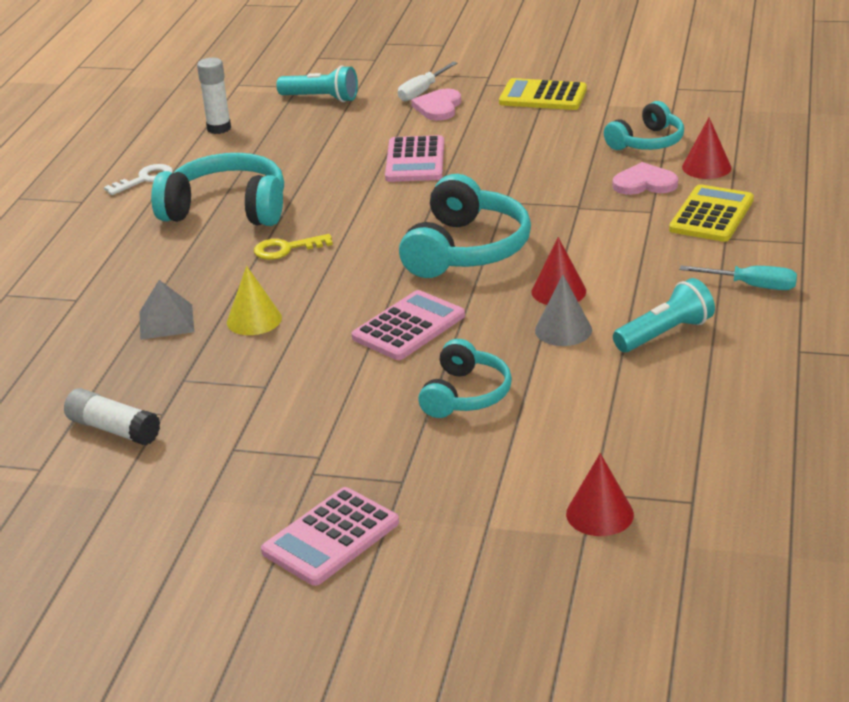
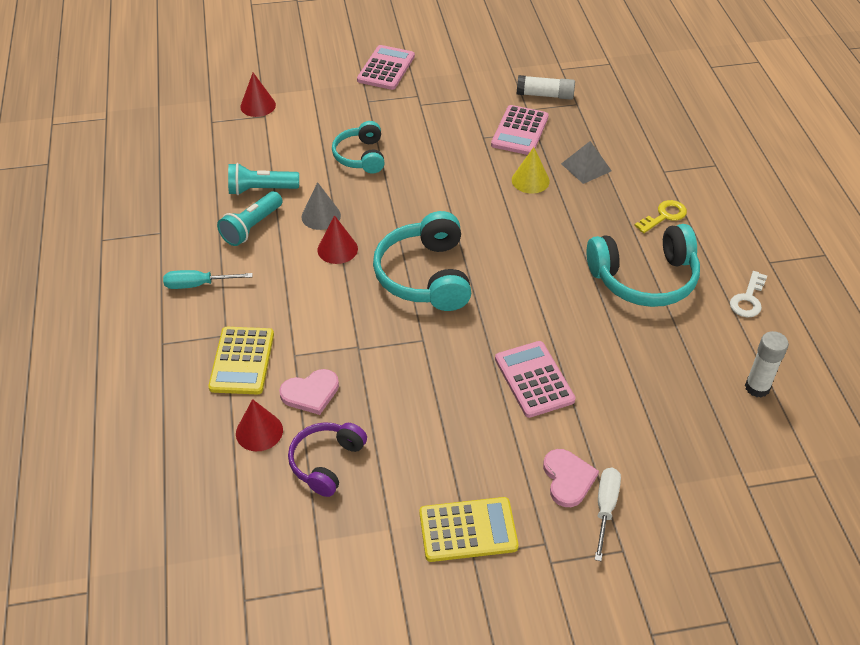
camera: 155 degrees right, 15 degrees up
yellow key [254,234,333,260] -> yellow key moved to [634,200,687,233]
turquoise flashlight [276,65,358,102] -> turquoise flashlight moved to [228,163,299,195]
pink calculator [352,290,465,360] -> pink calculator moved to [491,105,549,155]
turquoise headphones [604,101,684,150] -> purple headphones [288,422,367,497]

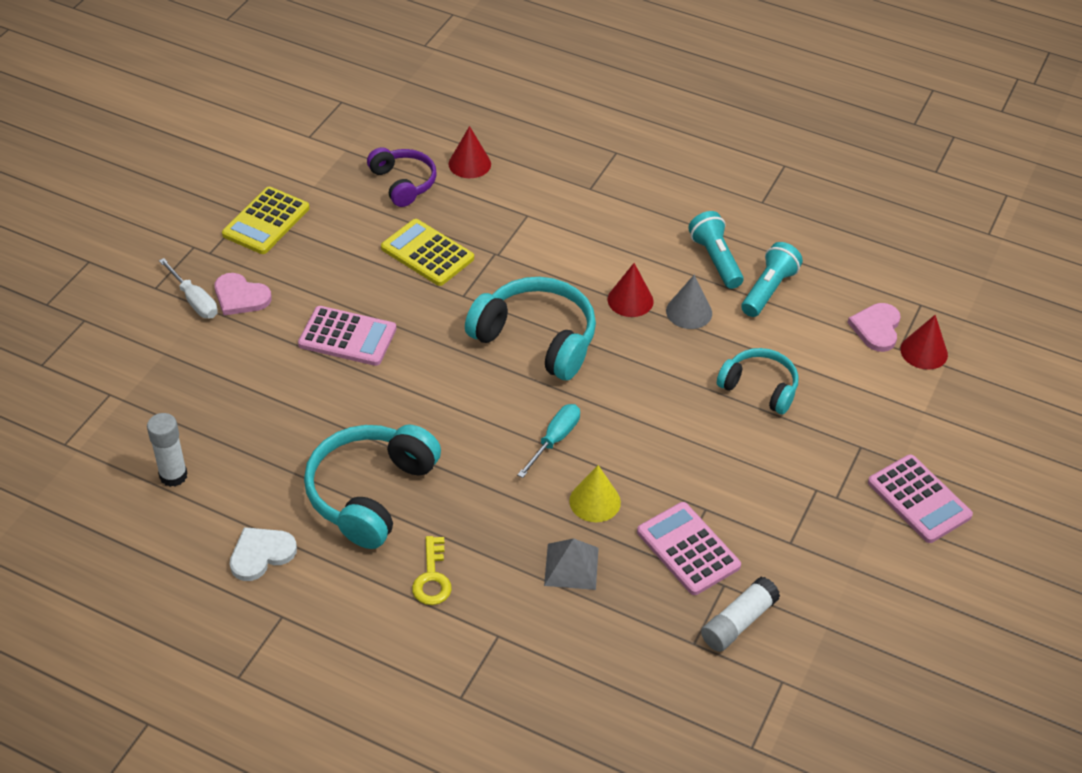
camera: 125 degrees right, 0 degrees up
turquoise screwdriver [163,270,253,289] -> turquoise screwdriver moved to [517,404,580,478]
yellow calculator [208,327,274,395] -> yellow calculator moved to [381,219,474,286]
pink heart [279,369,339,415] -> pink heart moved to [847,303,901,352]
white key [730,271,767,317] -> white heart [230,527,297,581]

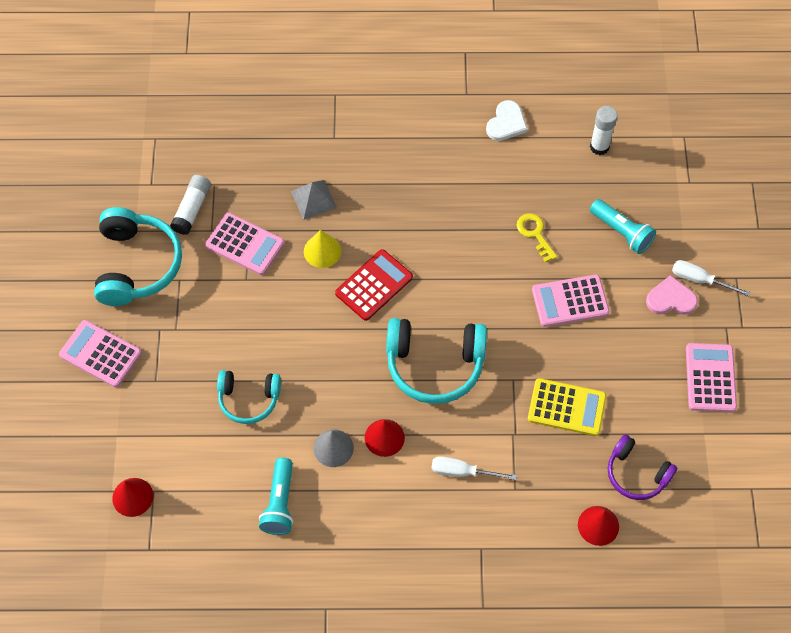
camera: 155 degrees right, 15 degrees up
yellow calculator [222,187,310,254] -> pink calculator [686,343,737,412]
turquoise headphones [304,425,441,549] -> turquoise headphones moved to [94,207,182,306]
yellow key [412,536,452,605] -> yellow key moved to [517,213,557,262]
turquoise screwdriver [517,404,580,478] -> red calculator [335,249,413,321]
turquoise flashlight [688,211,744,289] -> turquoise flashlight moved to [590,199,656,254]
pink heart [847,303,901,352] -> none
none -> white screwdriver [431,456,517,480]

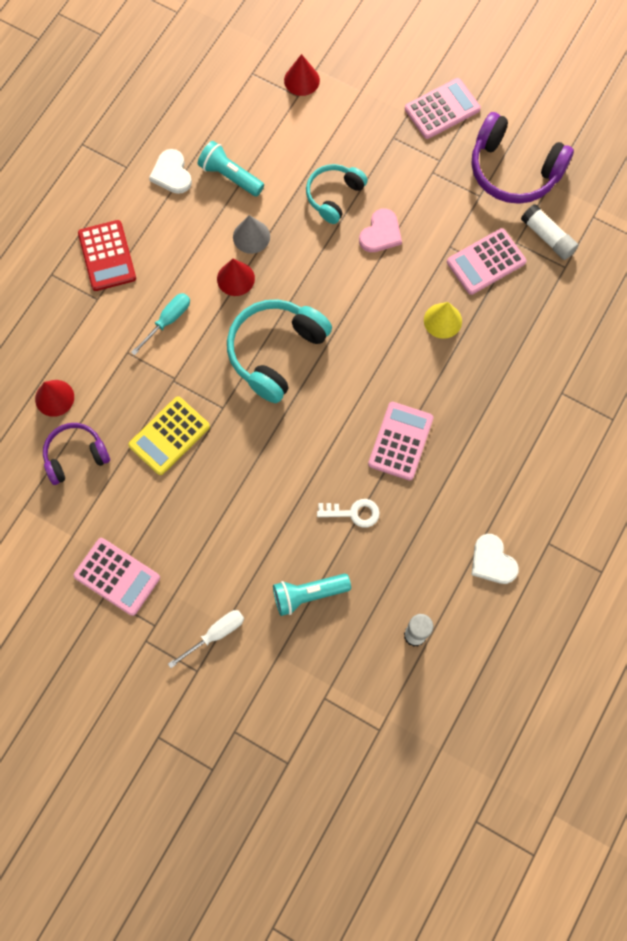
camera: 120 degrees right, 10 degrees up
turquoise headphones [94,207,182,306] -> purple headphones [472,112,574,204]
grey pyramid [291,180,337,220] -> none
red calculator [335,249,413,321] -> red calculator moved to [78,220,136,291]
white screwdriver [431,456,517,480] -> turquoise screwdriver [131,293,190,355]
yellow key [517,213,557,262] -> white key [317,499,380,528]
pink calculator [532,275,609,327] -> pink calculator moved to [368,402,433,481]
pink heart [646,275,698,315] -> pink heart moved to [359,208,402,252]
none -> white heart [149,149,192,194]

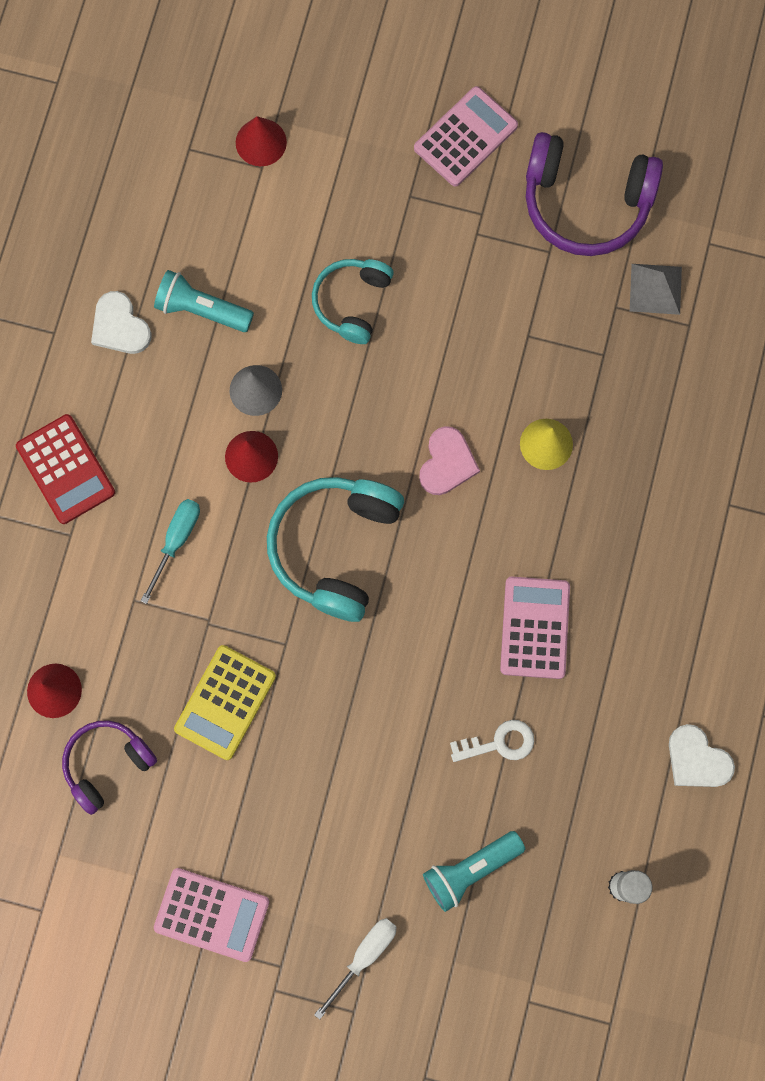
camera: 15 degrees left, 5 degrees up
pink heart [359,208,402,252] -> pink heart moved to [419,426,480,495]
pink calculator [447,228,526,295] -> none
white glue stick [521,204,578,260] -> grey pyramid [630,264,682,315]

